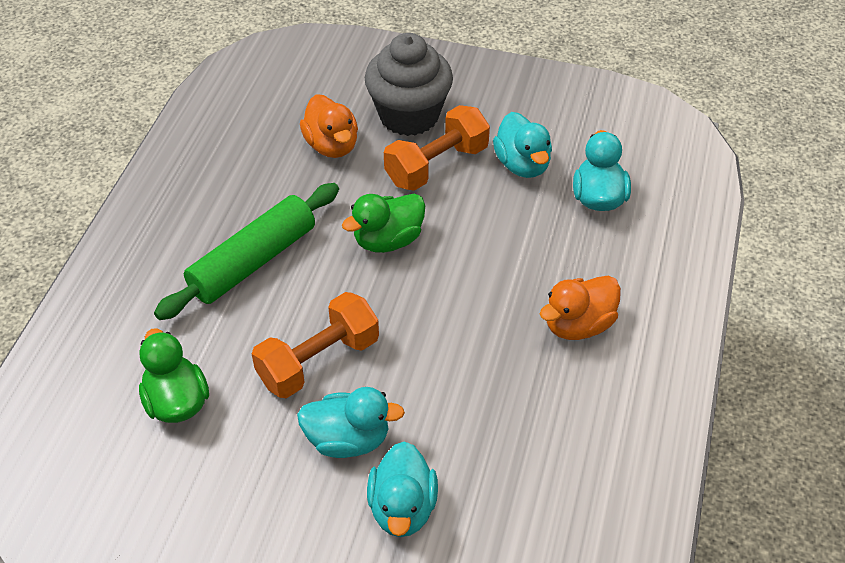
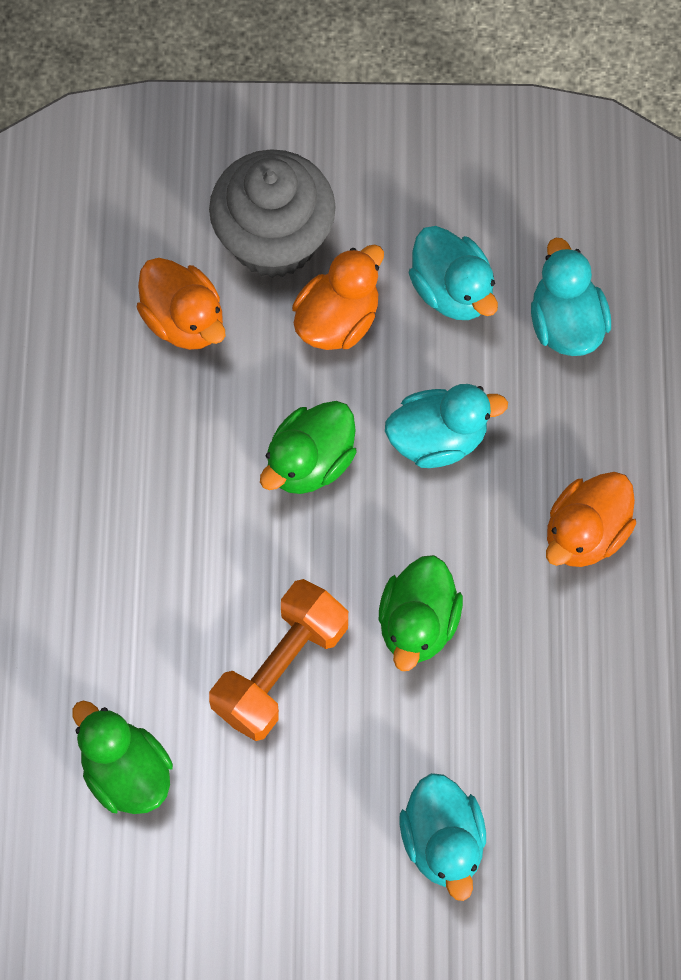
camera: 15 degrees left, 20 degrees up
green rolling pin [154,183,339,320] -> none
turquoise duck [297,387,405,458] -> turquoise duck moved to [385,384,508,468]
orange dumbbell [384,105,490,191] -> orange duck [292,244,384,350]
none -> green duck [379,555,463,671]

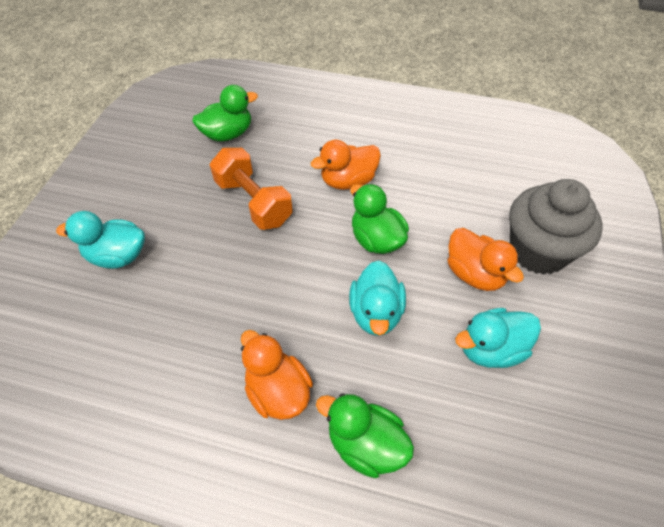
camera: 105 degrees right, 15 degrees down
orange duck [136,258,225,350] -> orange duck moved to [311,140,381,190]
green duck [379,555,463,671] -> green duck moved to [316,393,414,478]
turquoise duck [531,238,611,356] -> none

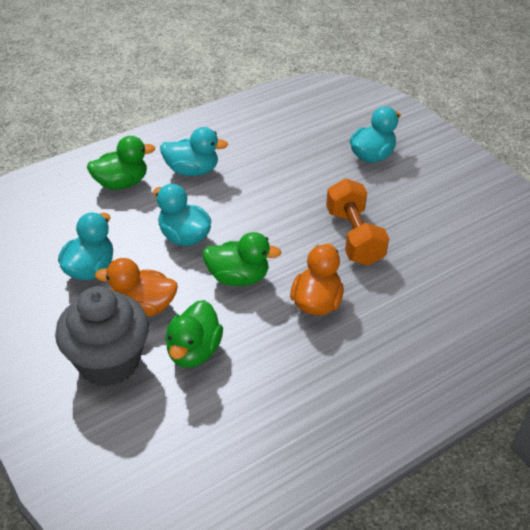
camera: 130 degrees right, 10 degrees down
green duck [192,85,258,142] -> green duck moved to [165,300,223,368]
orange dumbbell [210,148,293,230] -> orange dumbbell turned 75 degrees clockwise [326,179,389,266]
orange duck [241,330,313,420] -> turquoise duck [160,127,228,176]

